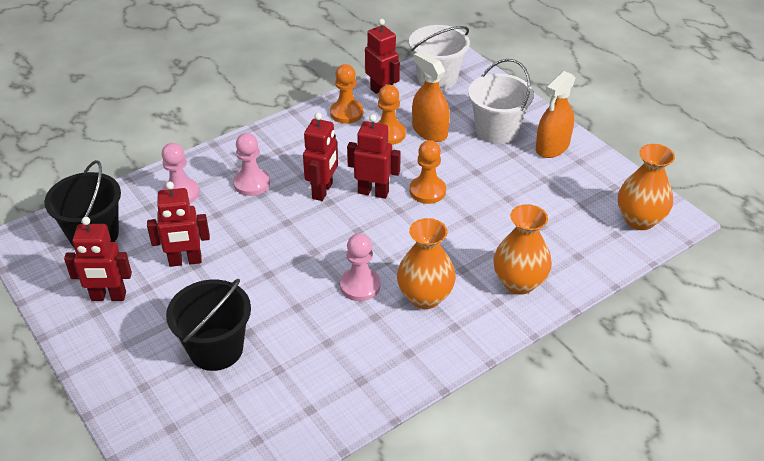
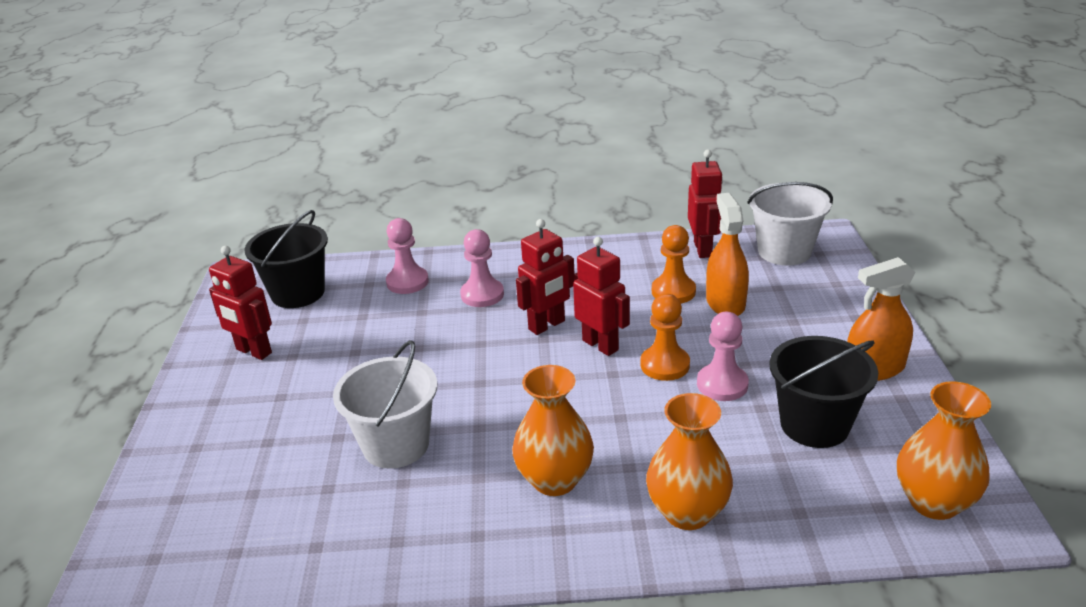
camera: 35 degrees right, 10 degrees down
red robot [147,181,210,267] -> none
black bucket [166,279,251,371] -> black bucket moved to [770,336,878,448]
orange pawn [330,64,363,124] -> none
pink pawn [340,233,381,301] -> pink pawn moved to [697,312,749,401]
white bucket [468,59,534,144] -> white bucket moved to [333,340,437,469]

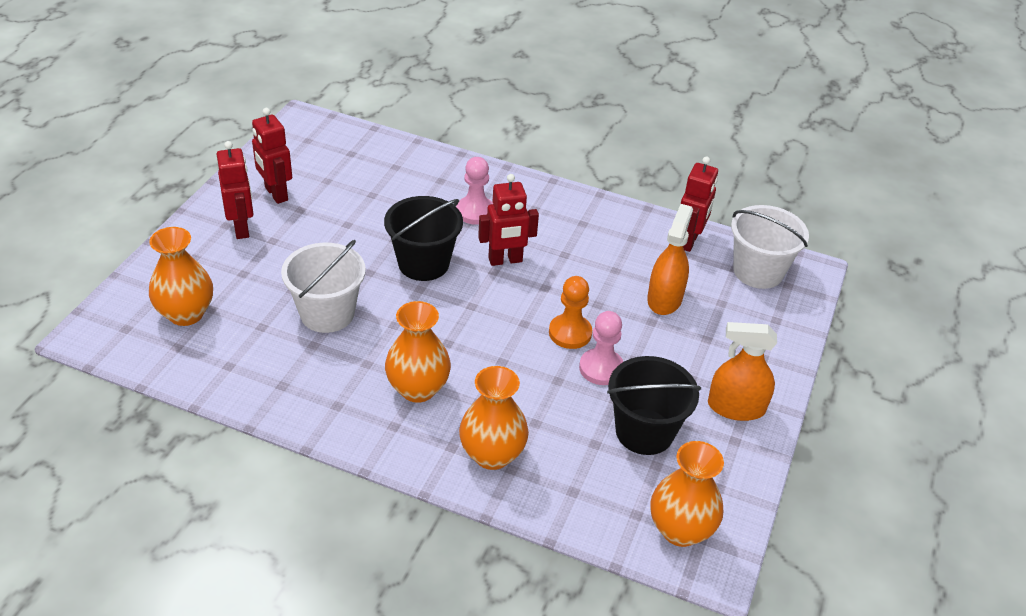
camera: 20 degrees right, 10 degrees up
black bucket [244,210,328,308] -> black bucket moved to [384,196,463,281]
pink pawn [386,218,429,294] -> none
red robot [573,237,630,356] -> red robot moved to [217,141,253,239]
orange pawn [652,225,696,303] -> none
none -> orange vase [149,227,213,326]

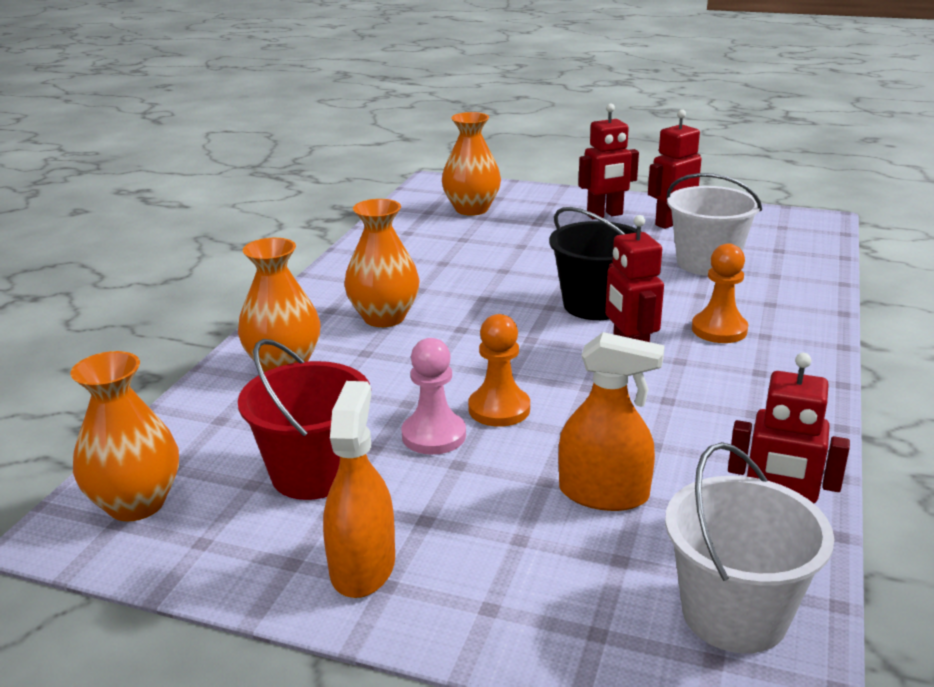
camera: 90 degrees right, 15 degrees down
white bucket [281,240,366,333] -> white bucket moved to [666,173,762,276]
pink pawn [456,157,493,225] -> orange pawn [692,244,748,343]
black bucket [607,356,701,455] -> red bucket [238,339,370,500]

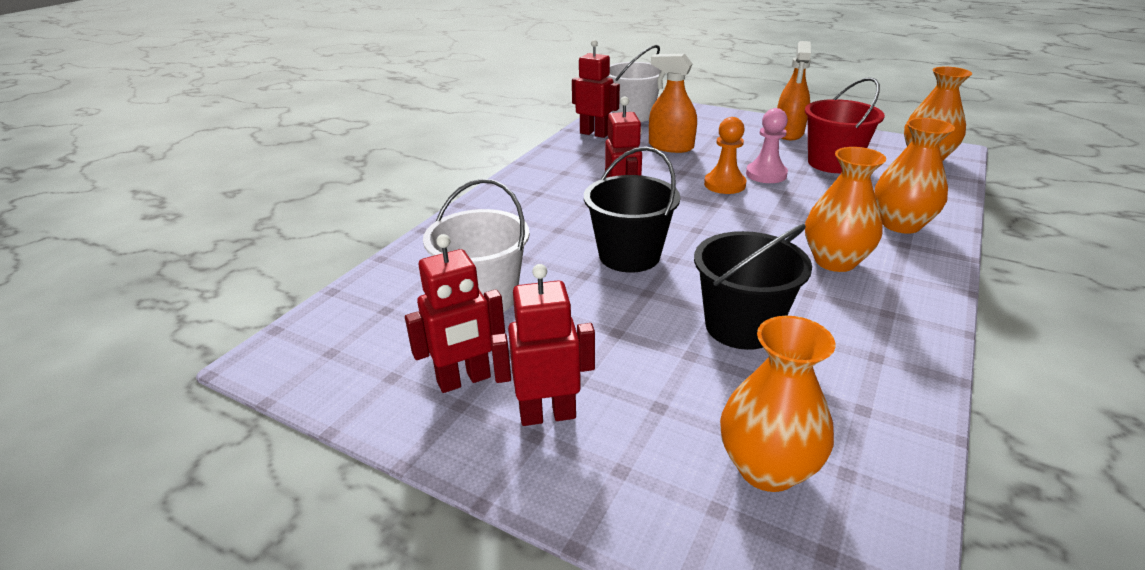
camera: 170 degrees left, 5 degrees up
orange pawn [692,244,748,343] -> none
none -> black bucket [694,224,812,350]

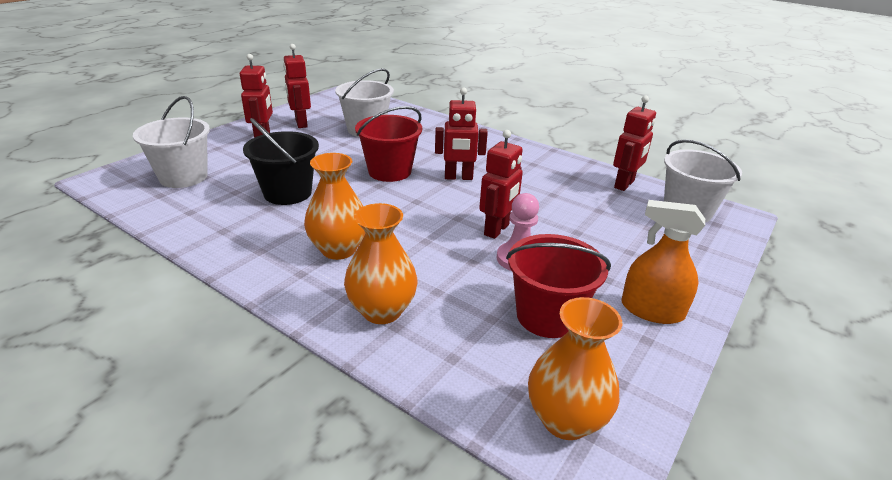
camera: 95 degrees right, 0 degrees up
black bucket [584,147,680,272] -> red bucket [355,106,422,182]
orange spray bottle [649,54,697,153] -> none
orange pawn [704,117,746,194] -> red robot [479,130,523,239]
orange vase [720,316,836,492] -> white bucket [133,96,210,188]

